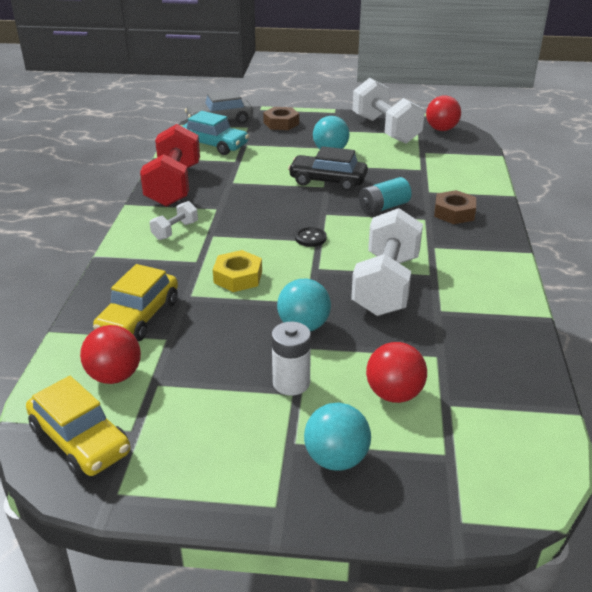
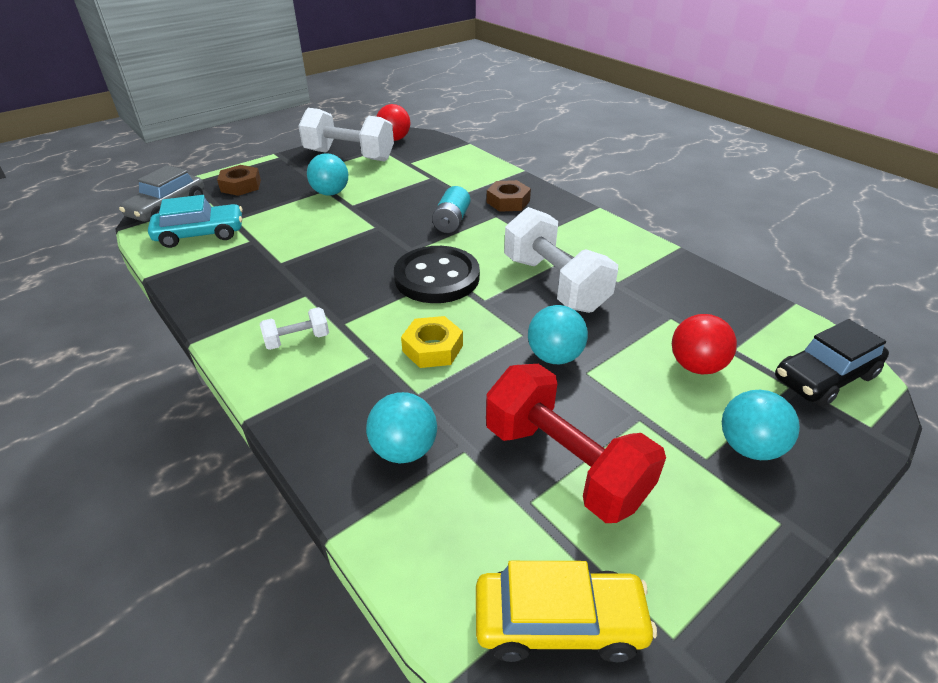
camera: 45 degrees left, 5 degrees up
red ball [80,325,141,384] -> none
yellow car [93,264,178,341] -> turquoise ball [366,392,437,463]
red dumbbell [140,124,200,207] -> red dumbbell moved to [486,364,666,523]
white dumbbell [150,201,198,240] -> white dumbbell turned 75 degrees clockwise [260,307,329,350]
white battery [272,321,311,396] -> none
black car [288,146,368,191] -> black car moved to [775,319,889,407]
black button [295,227,327,247] -> black button [394,246,480,303], size x2.44

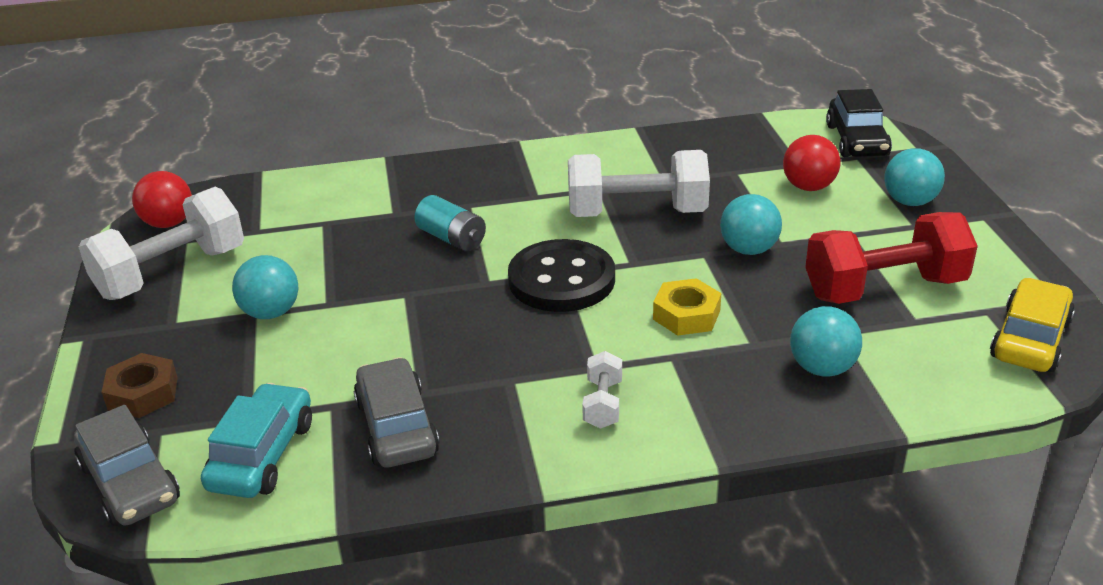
camera: 60 degrees left, 5 degrees down
brown nut [487,180,531,212] -> none
none -> grey car [354,357,440,467]

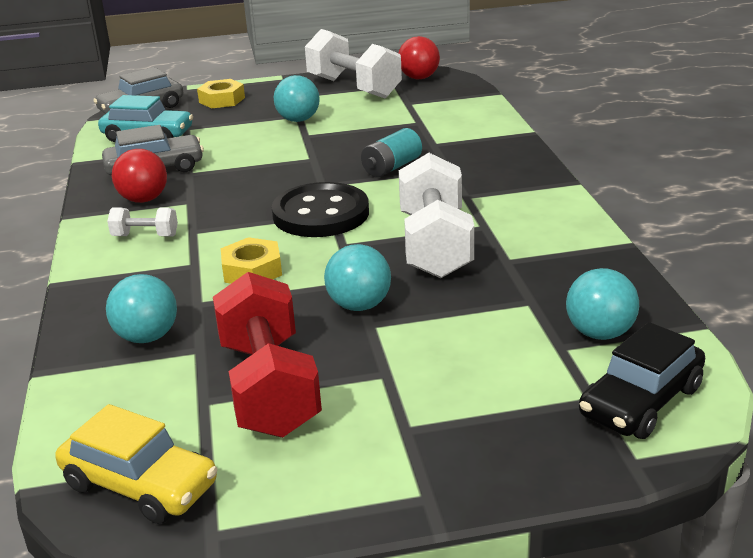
camera: 90 degrees right, 5 degrees down
brown nut [101,353,178,418] -> yellow nut [197,79,245,108]
red ball [783,135,840,191] -> red ball moved to [112,149,167,203]
black car [826,89,892,157] -> black car turned 45 degrees counterclockwise [579,322,705,439]
turquoise ball [884,148,945,206] -> turquoise ball moved to [566,268,639,340]

